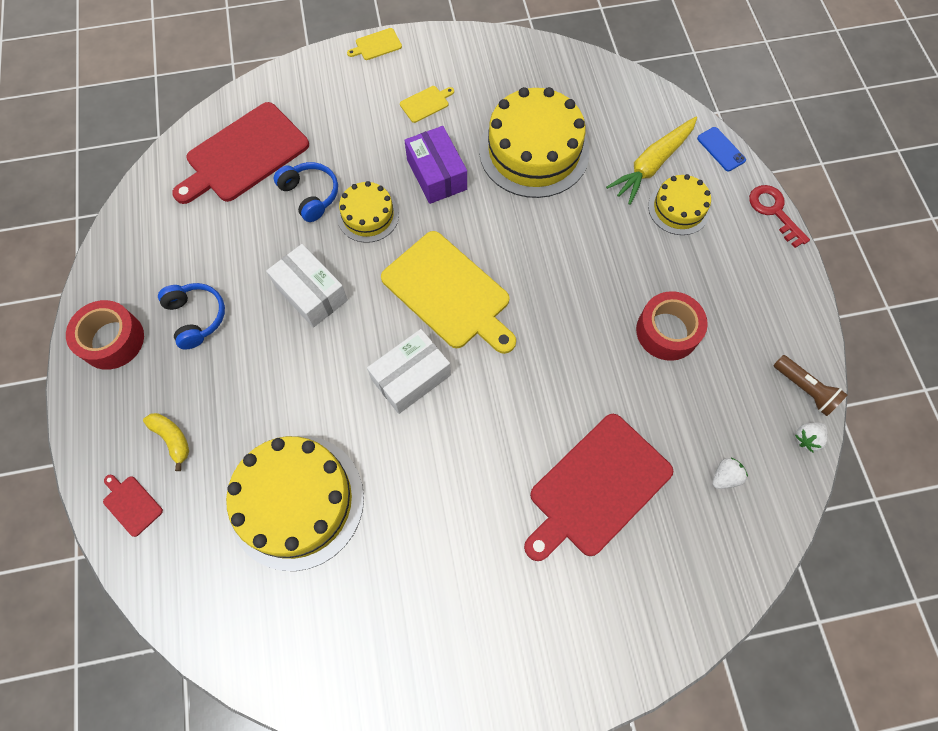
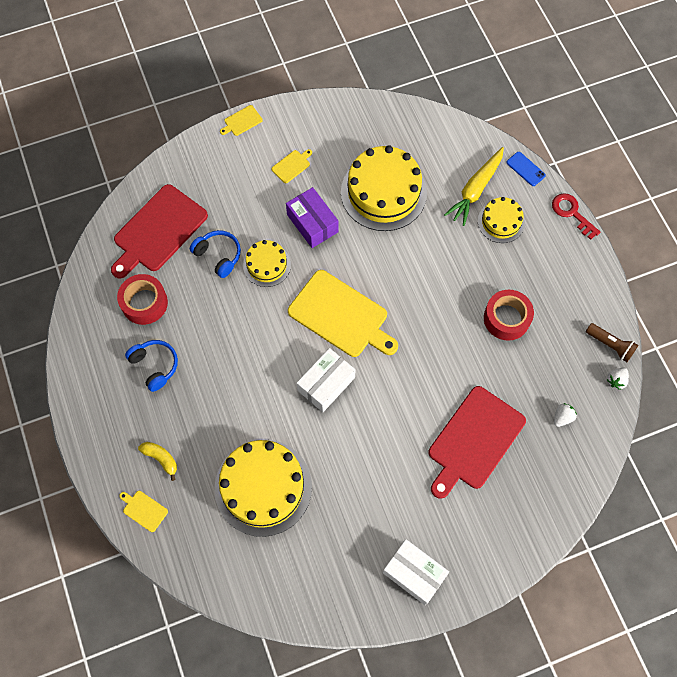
camera: 10 degrees left, 0 degrees up
red tape [66,300,144,370] -> red tape moved to [117,274,168,325]
red cutting board [103,475,163,537] -> yellow cutting board [119,491,168,532]
white box [266,244,348,328] -> white box moved to [383,539,449,605]

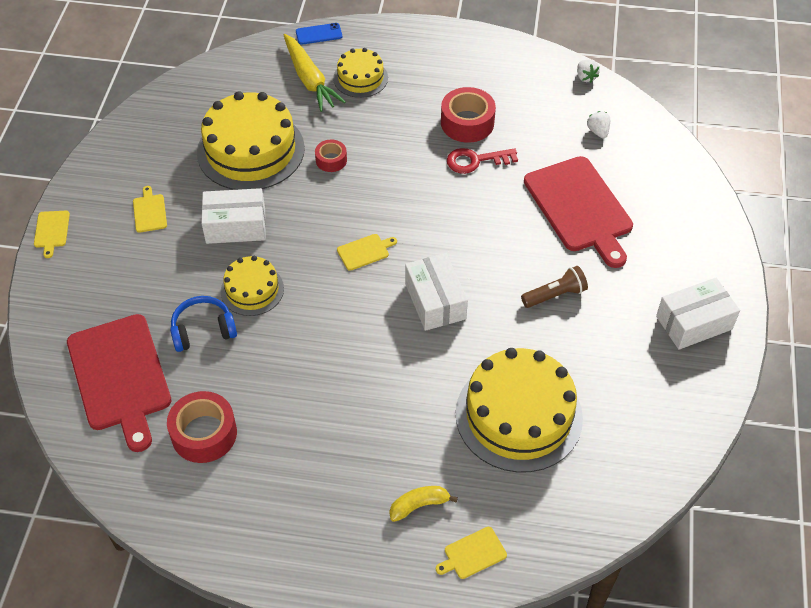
camera: 60 degrees left, 15 degrees down
blue headphones [125,340,178,392] -> none
purple box [286,187,339,248] -> white box [201,188,266,244]
yellow cutting board [288,270,398,357] -> yellow cutting board [337,234,397,271], size x0.42
red key [552,193,601,240] -> red key moved to [447,148,518,174]
brown flashlight [586,323,638,362] -> brown flashlight moved to [521,266,588,308]
none -> red tape [315,140,347,172]

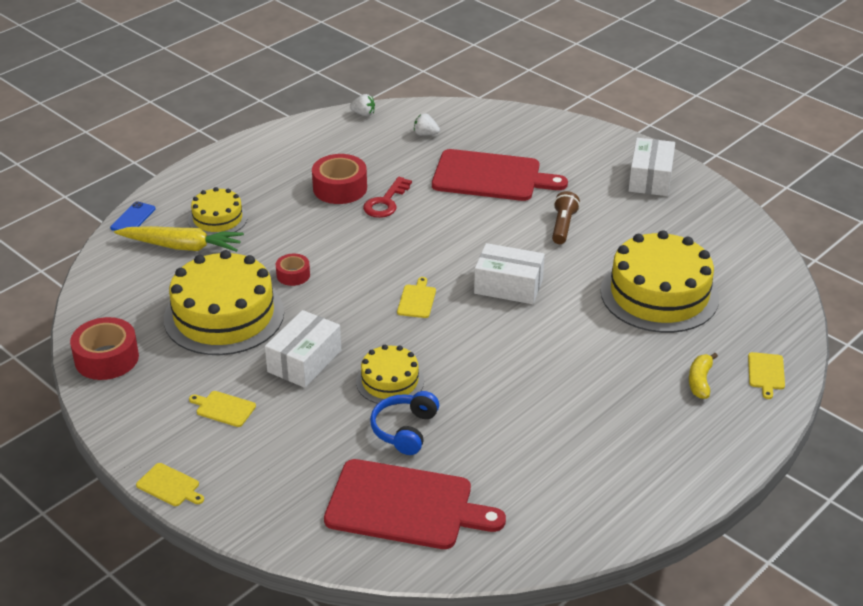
camera: 55 degrees left, 15 degrees down
red tape [167,391,237,463] -> red tape moved to [70,317,139,380]

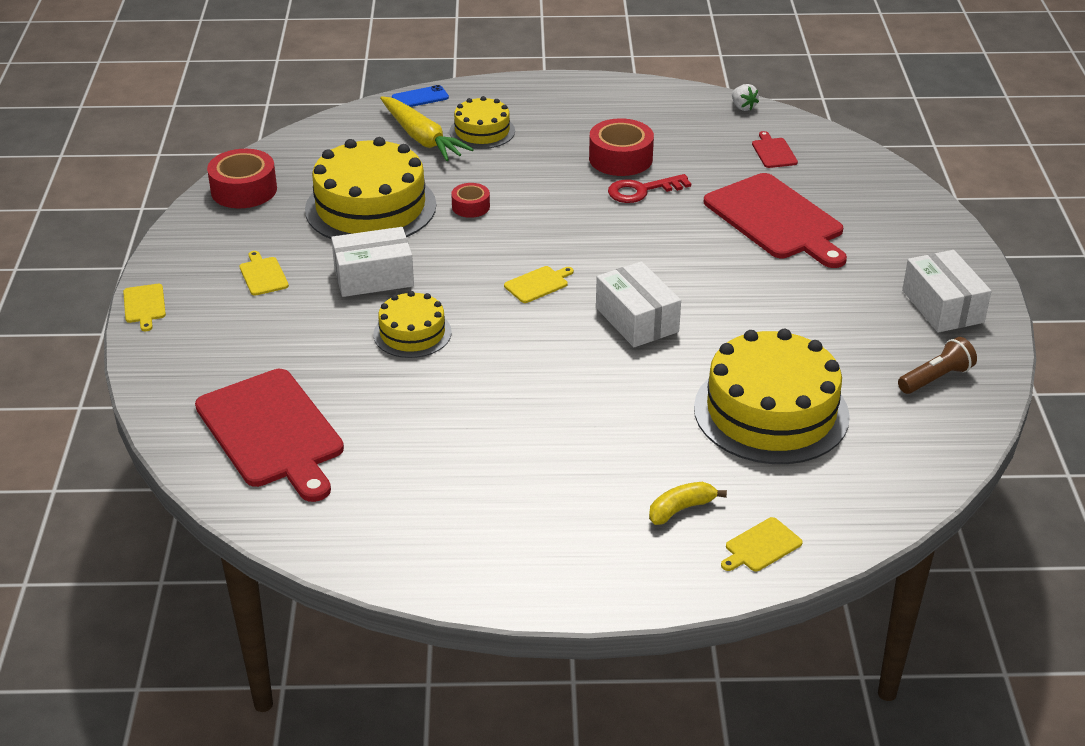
camera: 45 degrees right, 0 degrees up
blue headphones [370,391,439,455] -> none
white strawberry [414,113,440,136] -> red cutting board [752,131,798,168]
brown flashlight [552,191,580,244] -> brown flashlight moved to [898,337,977,394]
white box [629,138,675,196] -> white box turned 75 degrees counterclockwise [902,250,992,333]

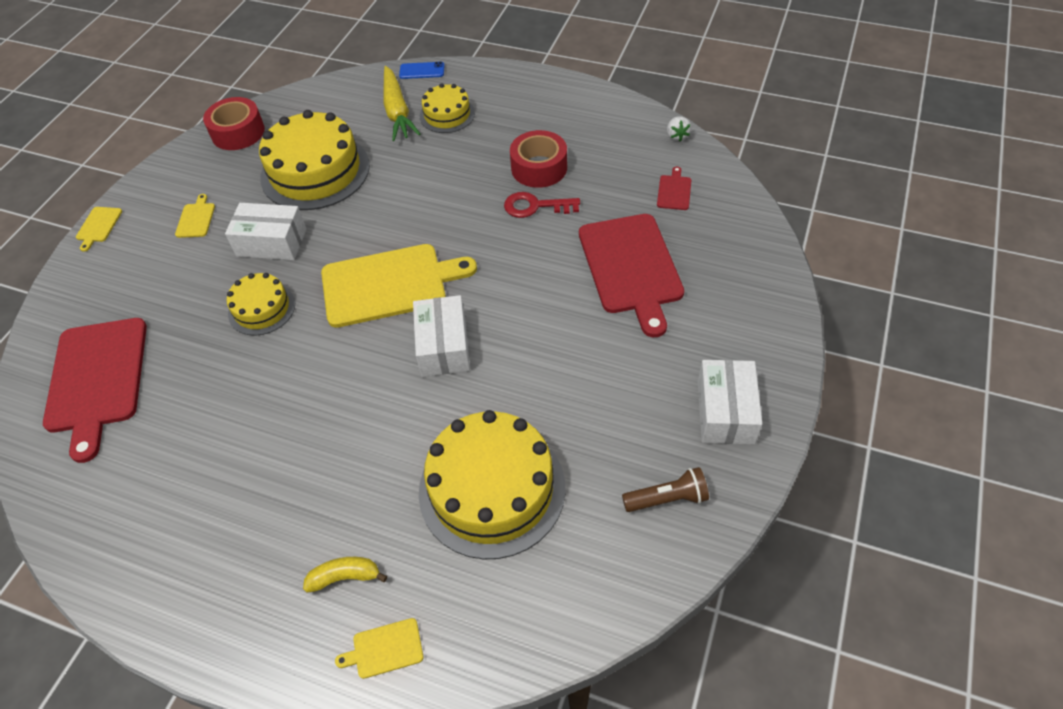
camera: 25 degrees right, 15 degrees up
red tape [451,183,490,218] -> none
yellow cutting board [504,266,574,303] -> yellow cutting board [321,244,477,328], size x2.41

